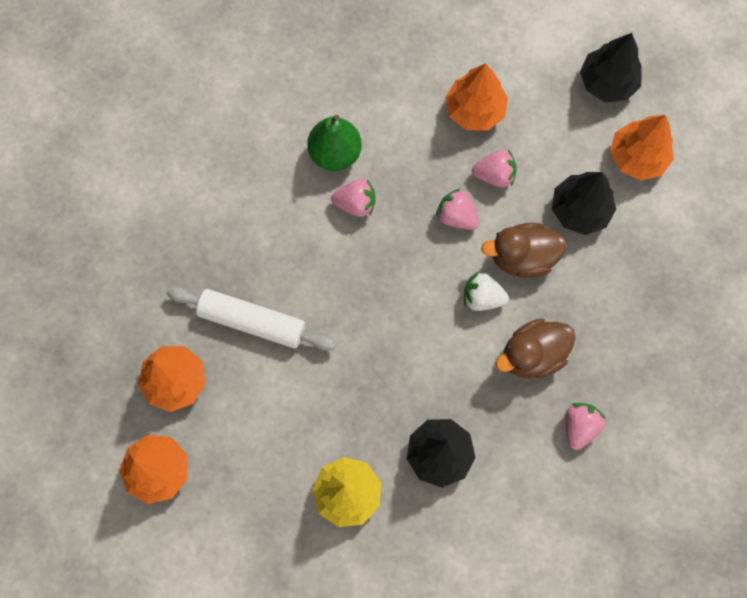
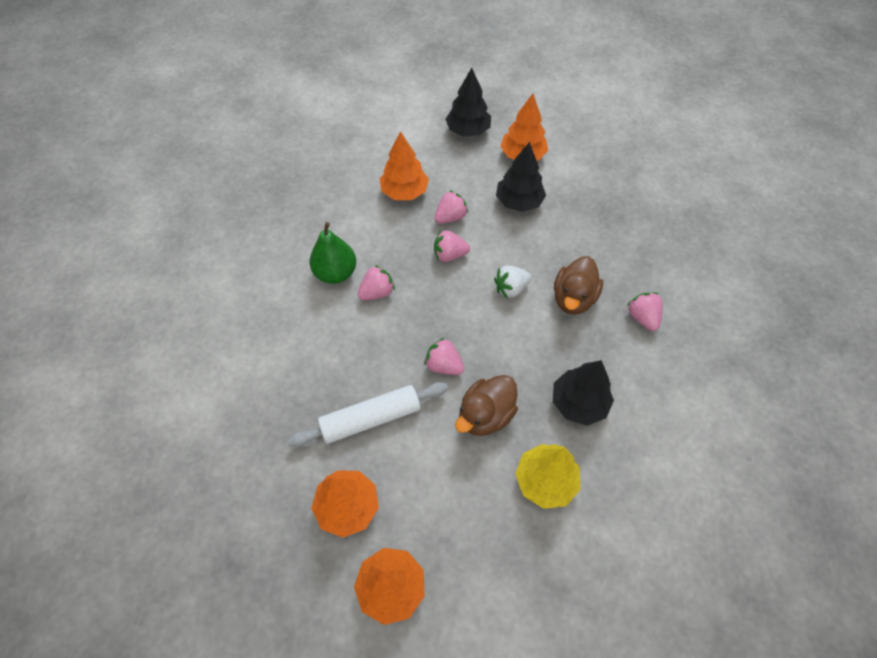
camera: 40 degrees left, 15 degrees down
brown duck [481,223,567,278] -> brown duck moved to [455,375,518,436]
none -> pink strawberry [424,338,465,375]

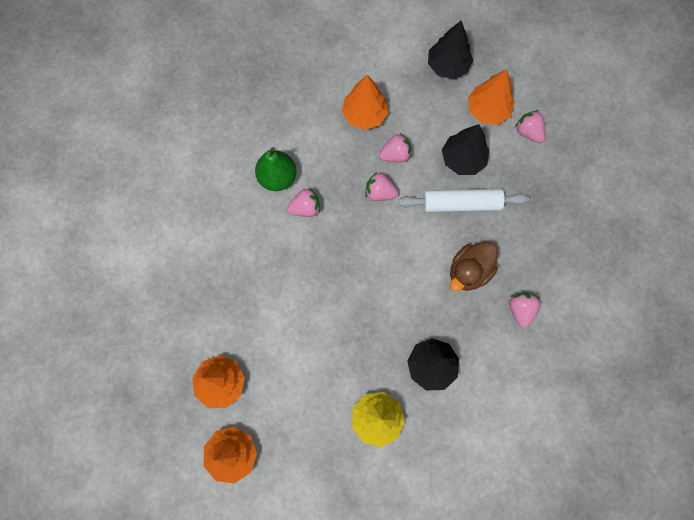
camera: 20 degrees right, 15 degrees up
white rolling pin [288,382,448,447] -> white rolling pin moved to [398,189,529,212]
pink strawberry [424,338,465,375] -> pink strawberry moved to [515,110,545,143]
brown duck [455,375,518,436] -> none
white strawberry [494,265,531,299] -> none

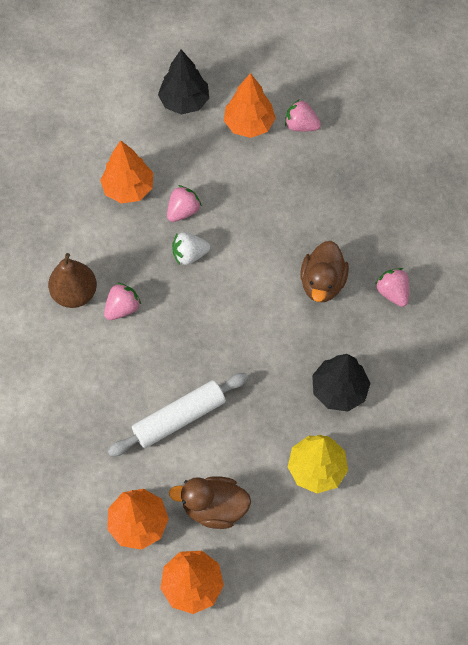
camera: 30 degrees left, 10 degrees down
green pear [255,147,296,191] -> brown pear [48,253,97,308]
pink strawberry [366,172,399,201] -> white strawberry [172,232,210,265]
white rolling pin [398,189,529,212] -> white rolling pin moved to [108,373,248,457]
black tree [442,124,489,175] -> none
none -> brown duck [169,476,251,529]

